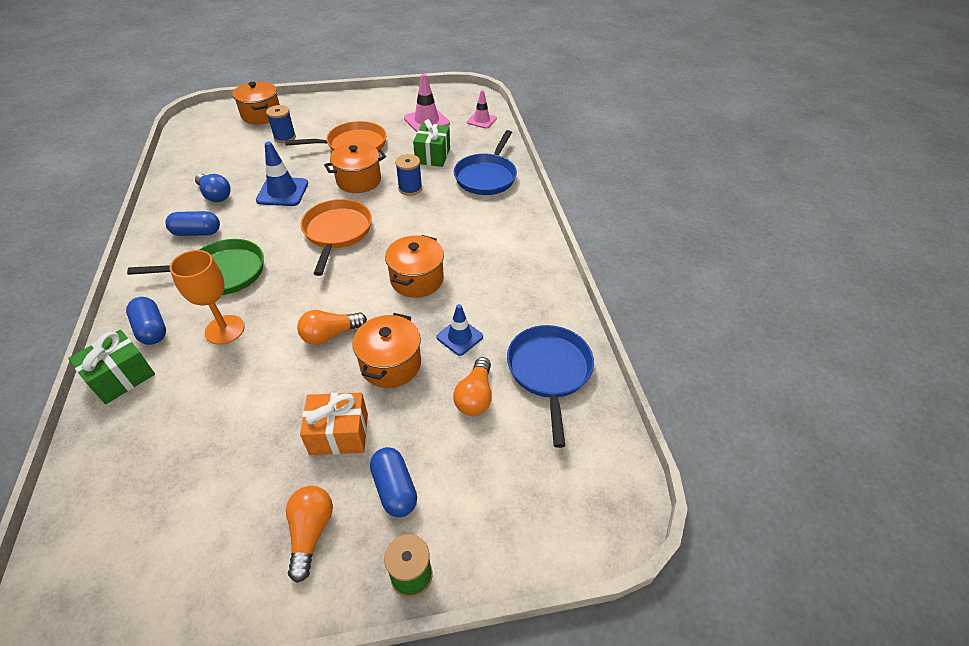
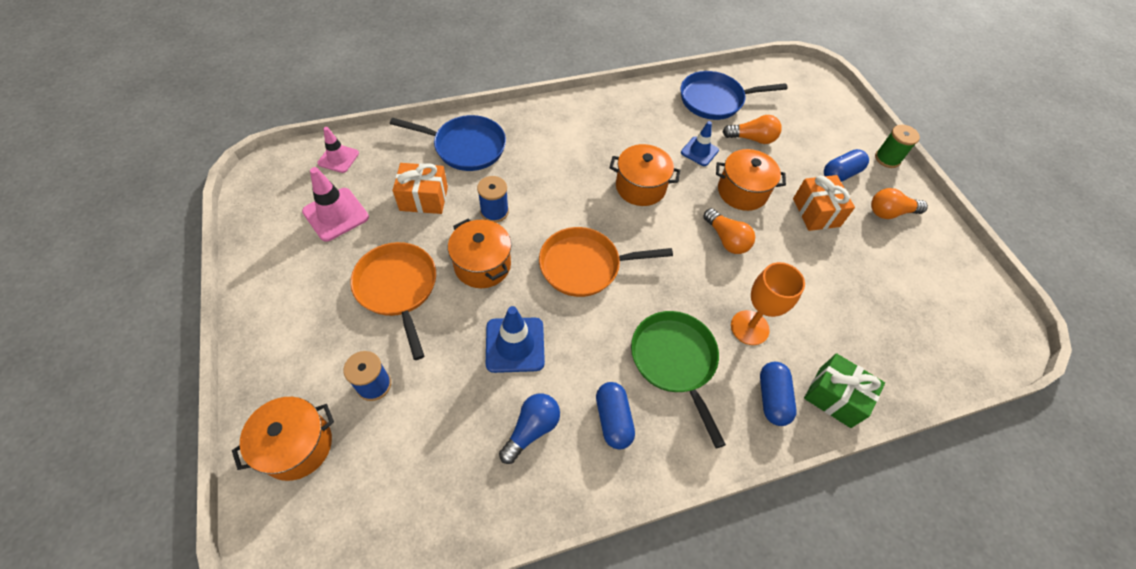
camera: 100 degrees left, 10 degrees up
blue capsule [126,297,166,345] -> blue capsule turned 45 degrees counterclockwise [760,362,797,426]
green gift [413,119,450,167] -> orange gift [393,163,448,214]

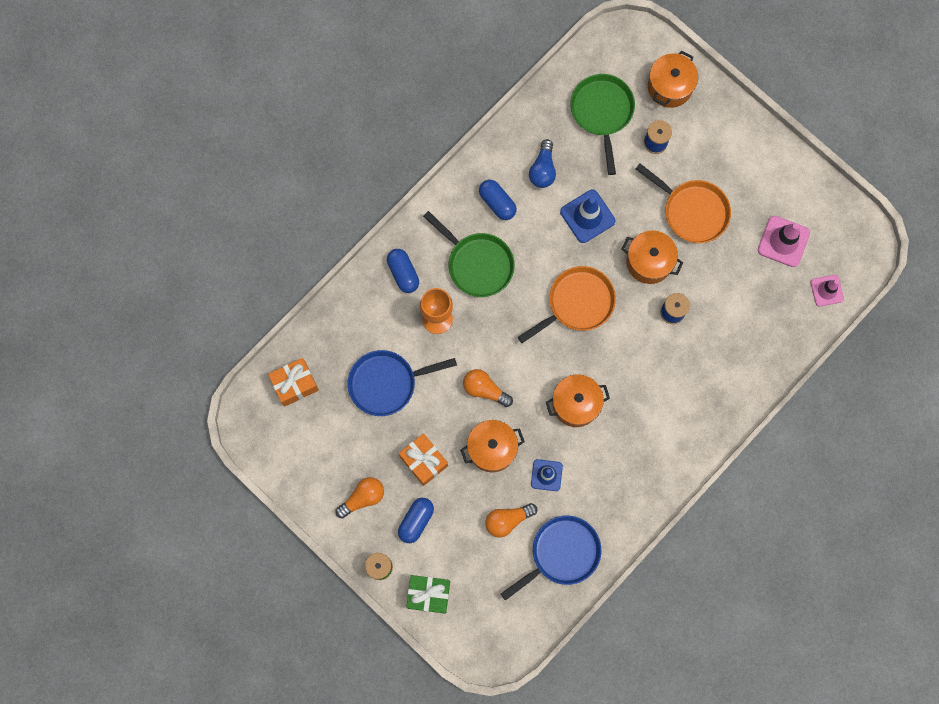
camera: 155 degrees right, 20 degrees up
blue pan [390,115,506,171] -> blue pan moved to [348,350,457,416]
orange gift [393,163,448,214] -> orange gift moved to [268,358,319,406]
green gift [804,353,885,428] -> green gift moved to [406,575,450,614]
none -> green pan [570,74,635,175]

